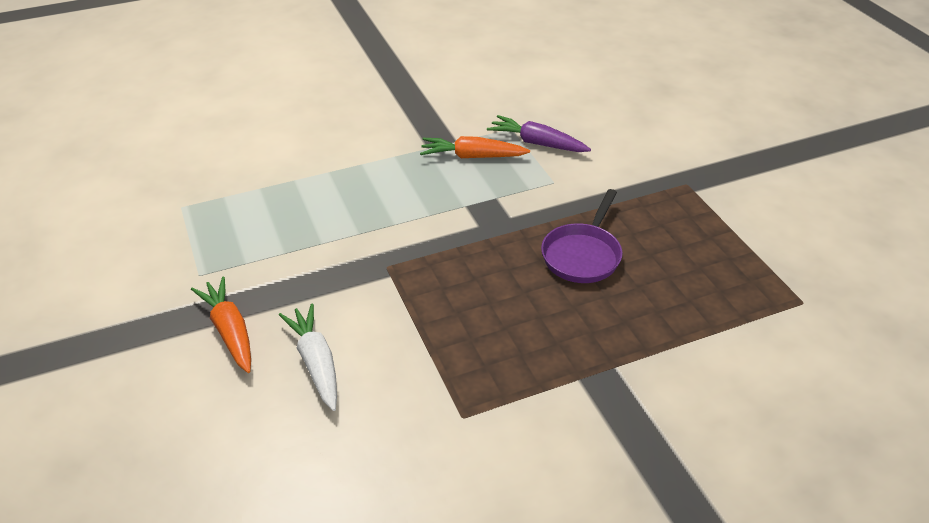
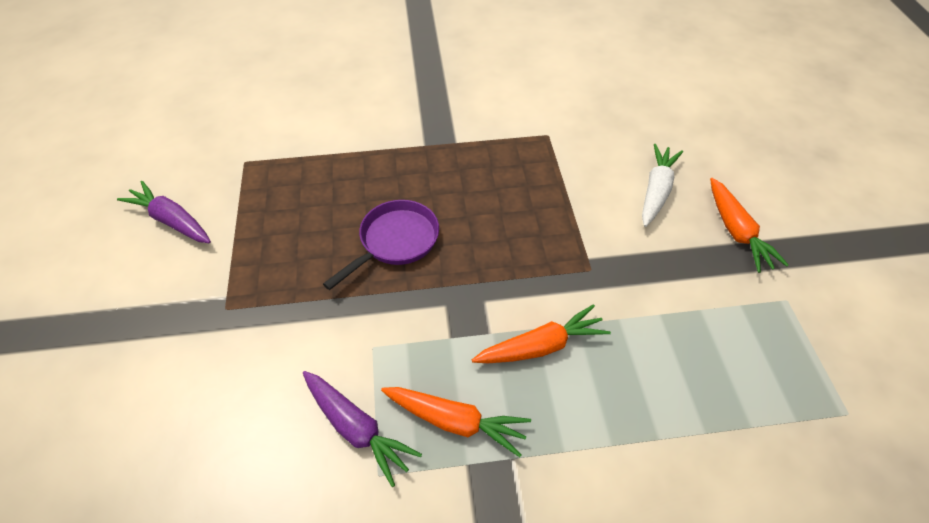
camera: 165 degrees left, 10 degrees up
white carrot [279,304,337,411] -> white carrot turned 150 degrees counterclockwise [642,144,683,227]
none -> purple carrot [117,181,211,243]
none -> orange carrot [472,304,611,363]

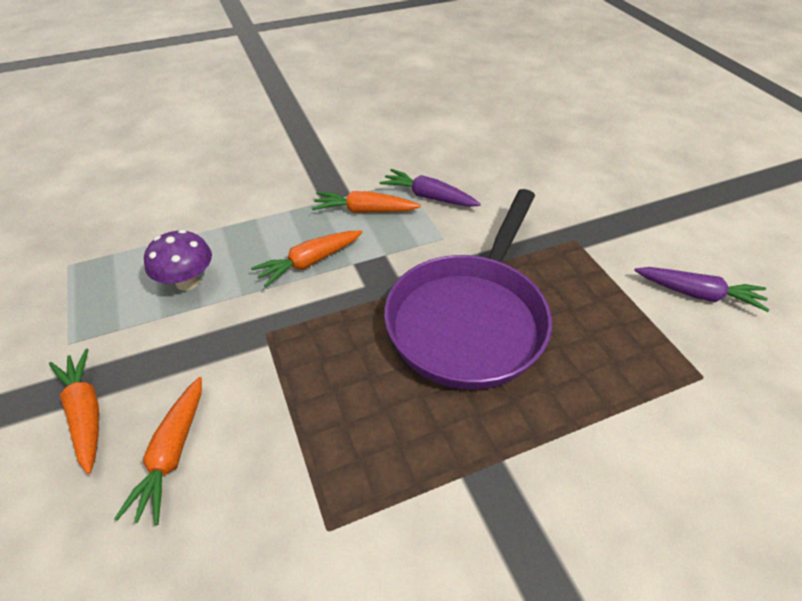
camera: 165 degrees right, 5 degrees down
purple pan [323,200,439,290] -> purple pan [384,189,552,390], size x1.92
white carrot [642,144,683,227] -> orange carrot [114,377,202,525]
none -> purple mushroom [144,230,212,291]

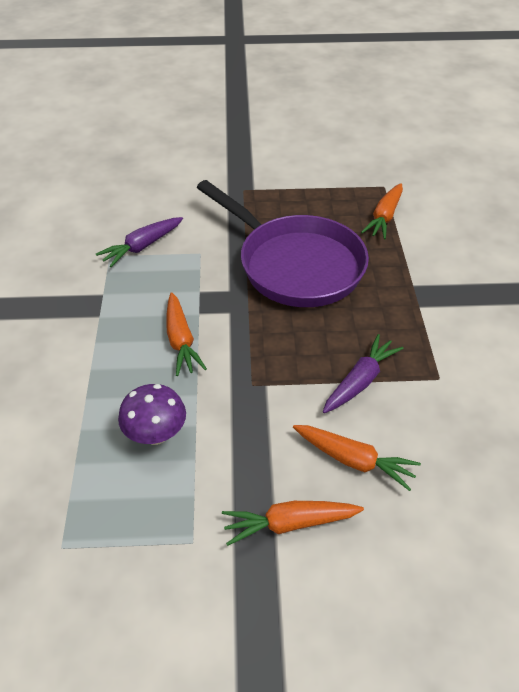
camera: 70 degrees left, 0 degrees up
orange carrot [312,191,421,213] -> orange carrot moved to [361,183,403,239]
purple carrot [634,267,769,312] -> purple carrot moved to [323,334,404,413]

